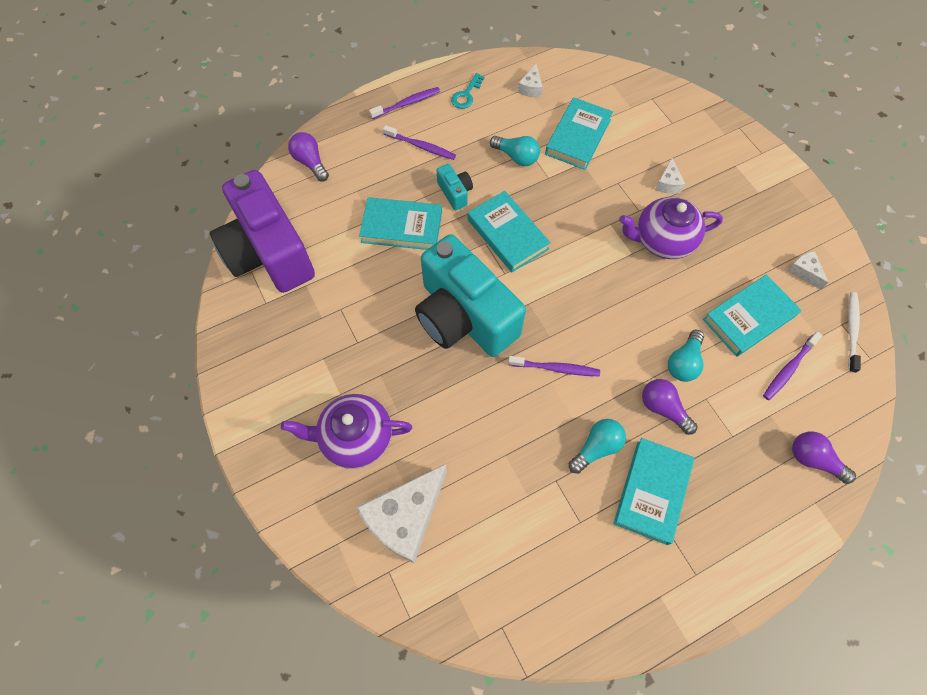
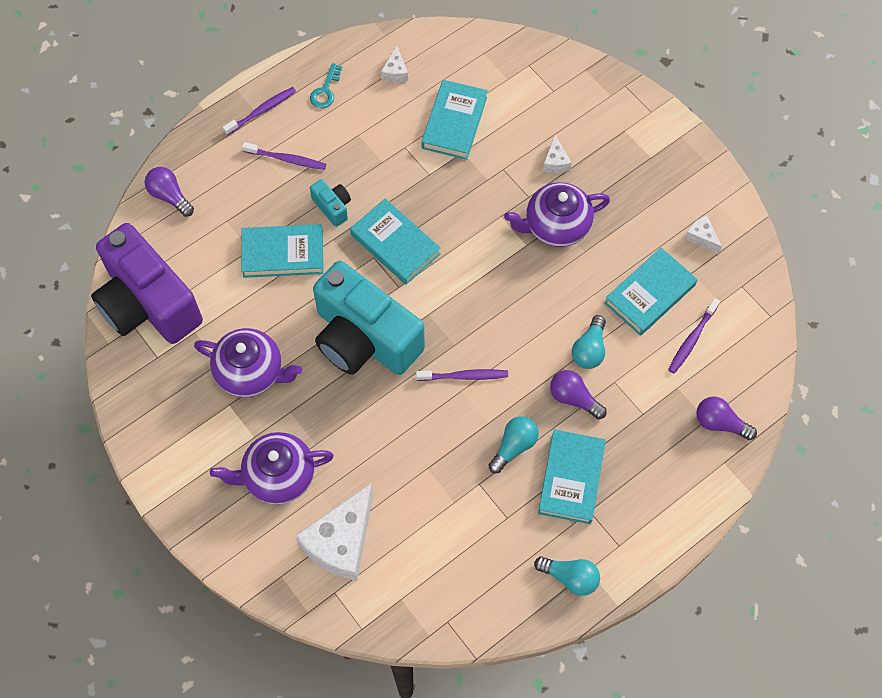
camera: 10 degrees left, 0 degrees up
turquoise light bulb [490,136,540,166] -> turquoise light bulb moved to [534,556,600,596]
white toothbrush [848,292,861,373] -> none
none -> purple teapot [194,328,302,397]

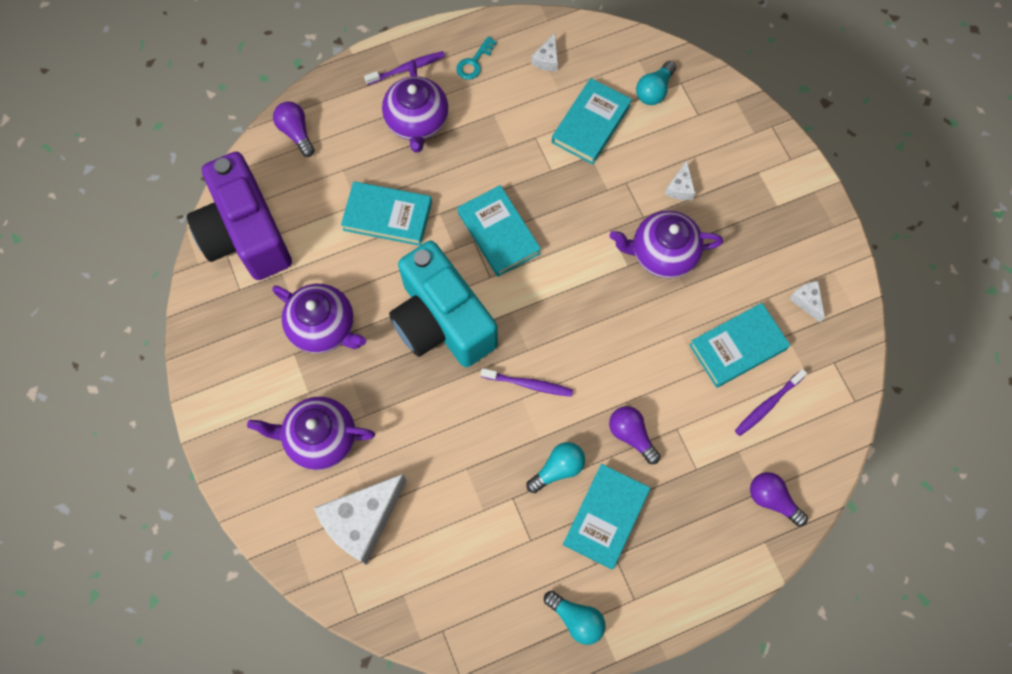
camera: 15 degrees right, 5 degrees up
purple toothbrush [242,142,326,170] -> purple teapot [382,60,449,152]
turquoise camera [310,179,351,227] -> none
turquoise light bulb [572,315,606,369] -> turquoise light bulb moved to [636,61,676,105]

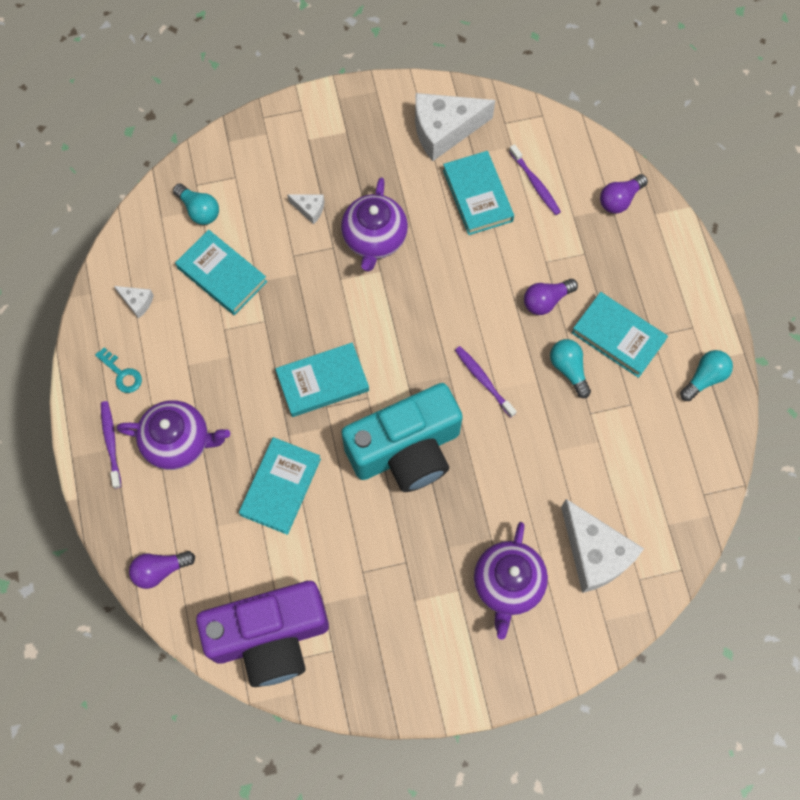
camera: 80 degrees left, 0 degrees up
purple teapot [272,284,366,353] -> none
purple toothbrush [480,368,573,397] -> purple toothbrush turned 60 degrees counterclockwise [455,346,517,418]
white cheese [789,281,825,322] -> white cheese [415,93,495,161], size x2.23

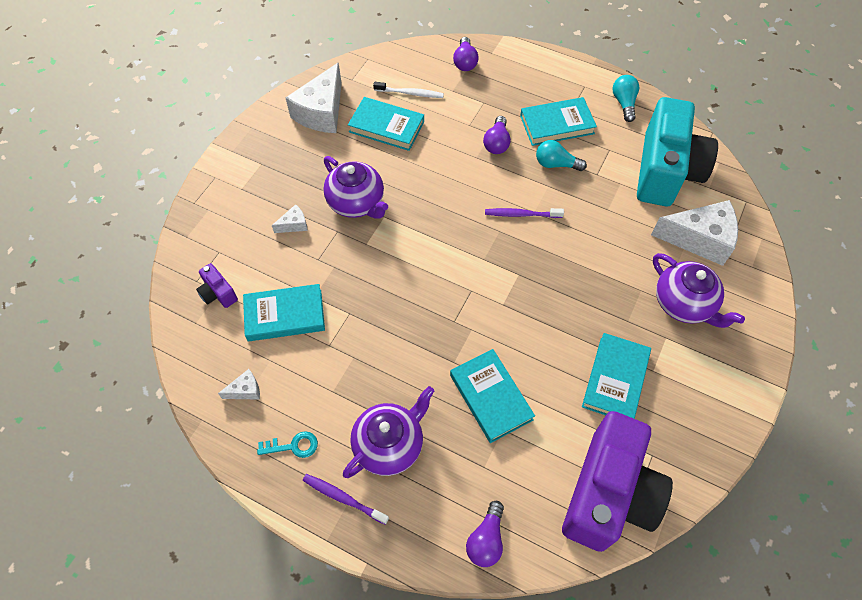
camera: 50 degrees left, 10 degrees down
turquoise light bulb [173,183,219,225] -> purple camera [196,263,238,308]
turquoise book [275,343,369,417] -> turquoise book moved to [582,333,651,419]
turquoise camera [341,383,463,492] -> turquoise camera moved to [637,97,718,206]
purple toothbrush [509,144,561,215] -> white toothbrush [373,82,444,98]

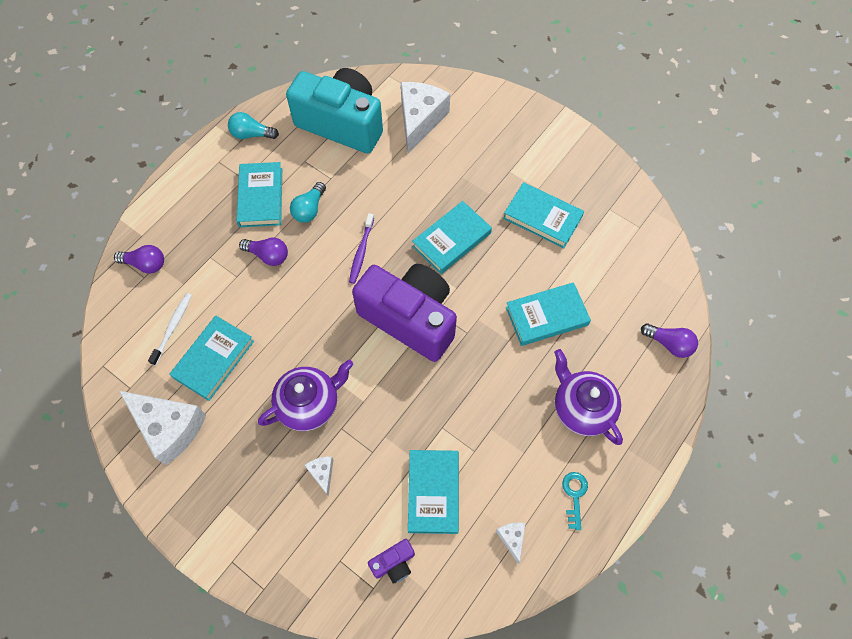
camera: 80 degrees left, 5 degrees up
purple toothbrush [303,474,389,525] -> none
purple camera [562,411,673,552] -> purple camera moved to [352,264,457,362]
purple teapot [653,253,745,328] -> none
none -> turquoise book [412,201,492,274]

